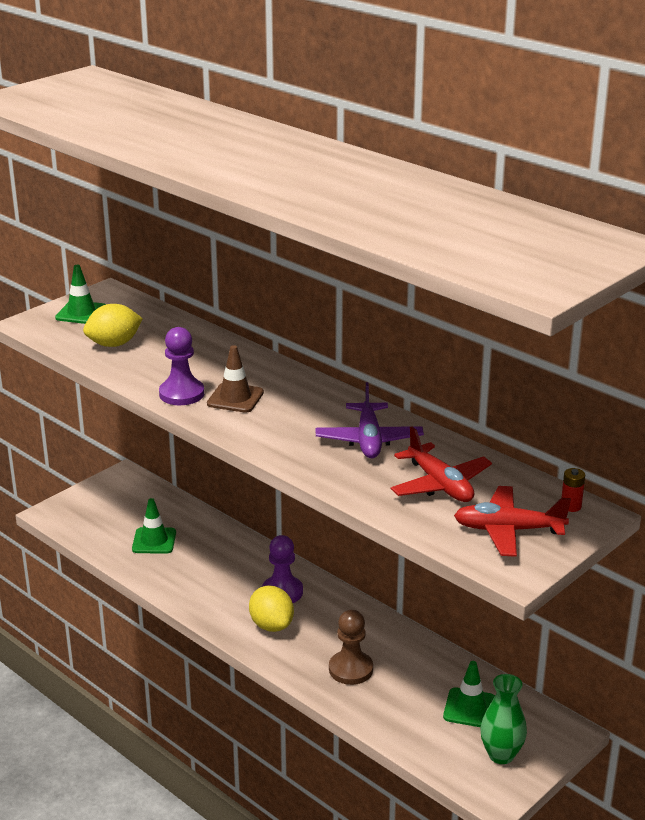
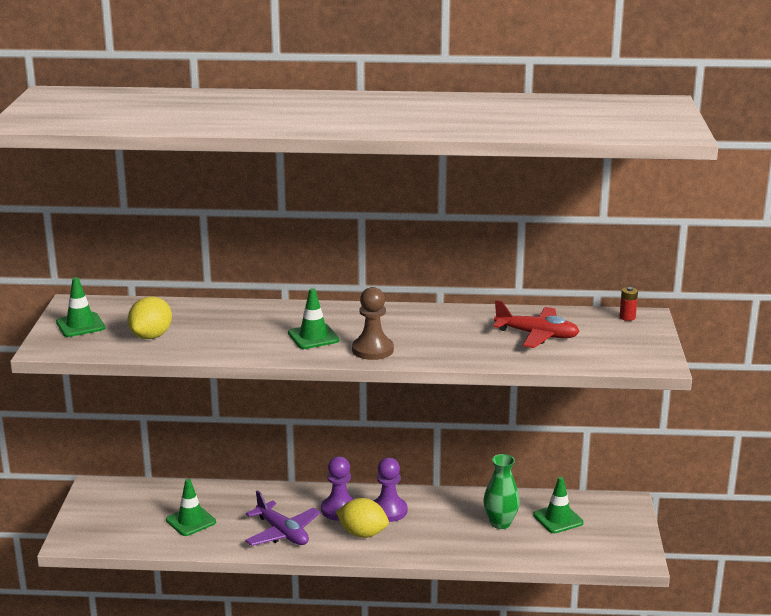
camera: 40 degrees left, 5 degrees down
purple pawn [159,327,204,405] -> purple pawn moved to [374,458,407,522]
brown traffic cone [207,345,264,413] -> green traffic cone [288,288,339,349]
purple plane [315,382,424,458] -> purple plane moved to [245,490,320,546]
brown pawn [329,610,373,685] -> brown pawn moved to [352,287,394,360]
red plane [454,486,571,557] -> none
green vase [480,674,527,764] -> green vase moved to [483,454,520,529]

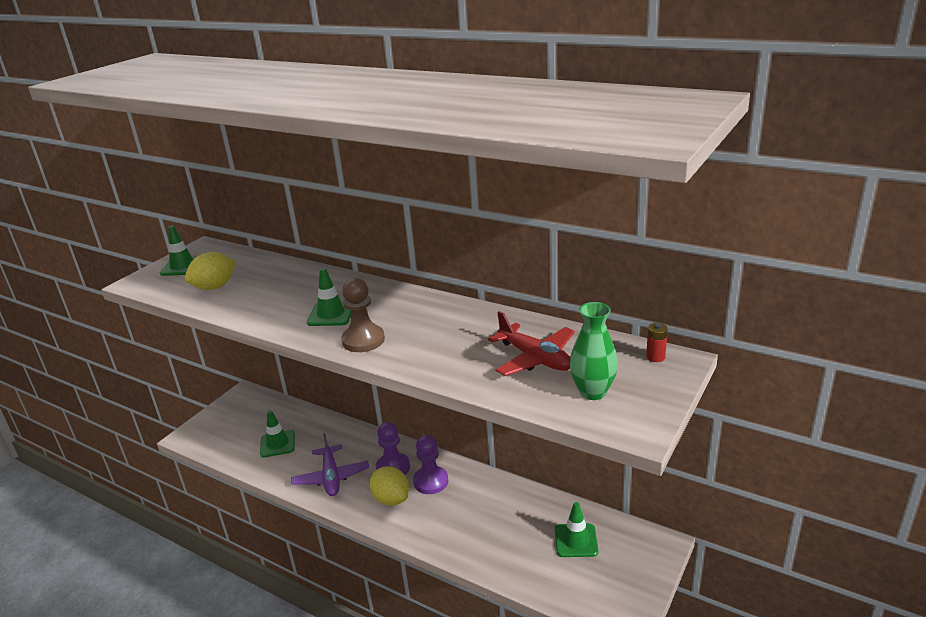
camera: 30 degrees right, 5 degrees up
green vase [483,454,520,529] -> green vase moved to [569,302,618,400]

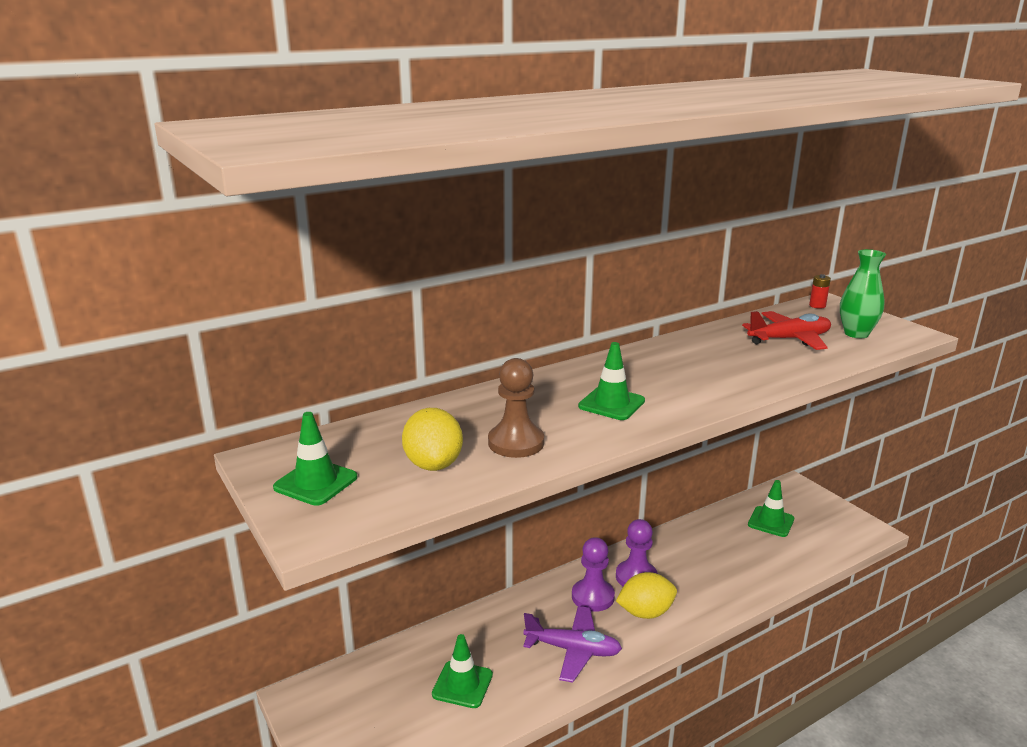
camera: 65 degrees left, 5 degrees down
brown pawn [341,278,385,352] -> brown pawn moved to [488,358,544,458]

